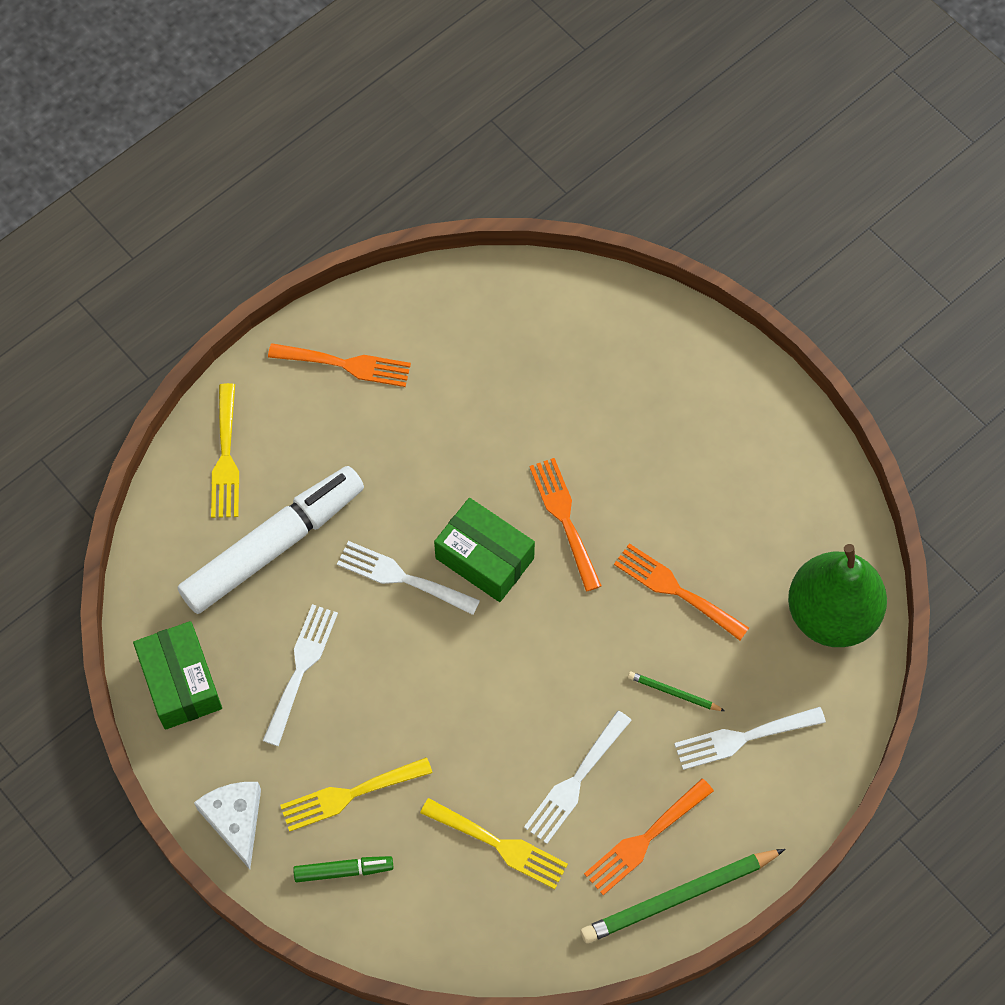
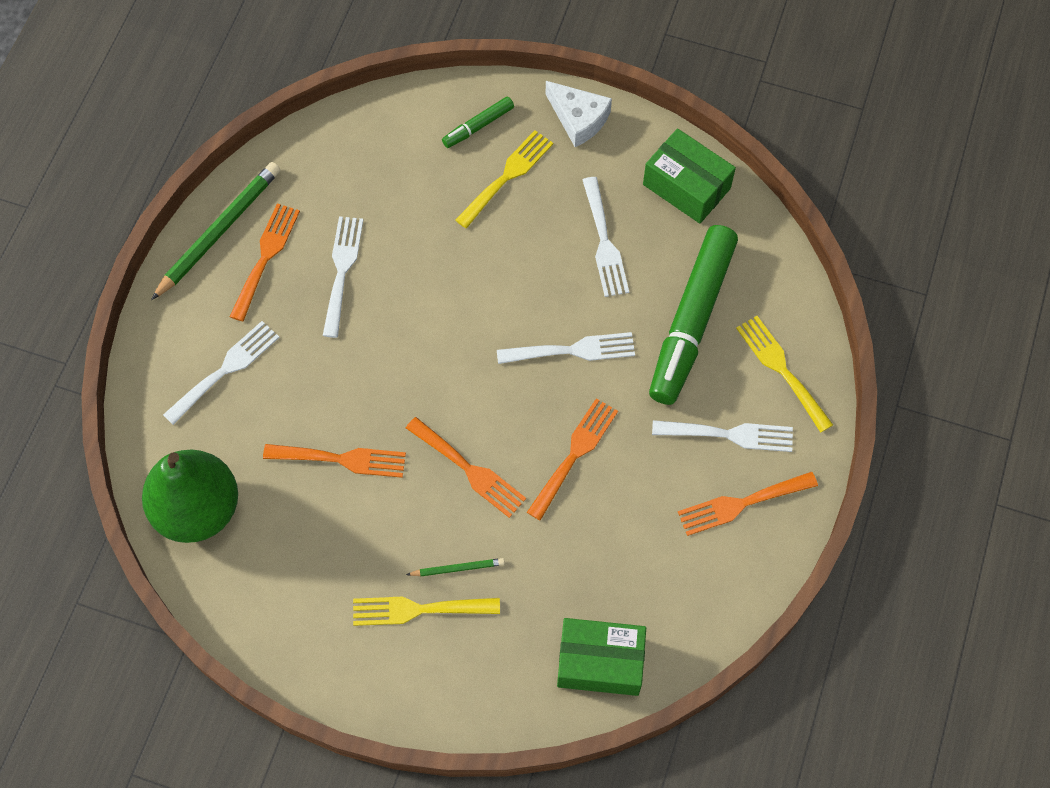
camera: 150 degrees right, 0 degrees up
white marker [178,466,364,614] -> green marker [649,225,738,405]
yellow fork [420,798,568,889] -> yellow fork moved to [353,597,500,626]
green box [434,498,535,602] -> green box moved to [557,618,646,696]
green pencil [628,672,725,711] -> green pencil moved to [406,558,505,576]
none -> orange fork [527,398,618,521]
none -> white fork [652,420,793,452]

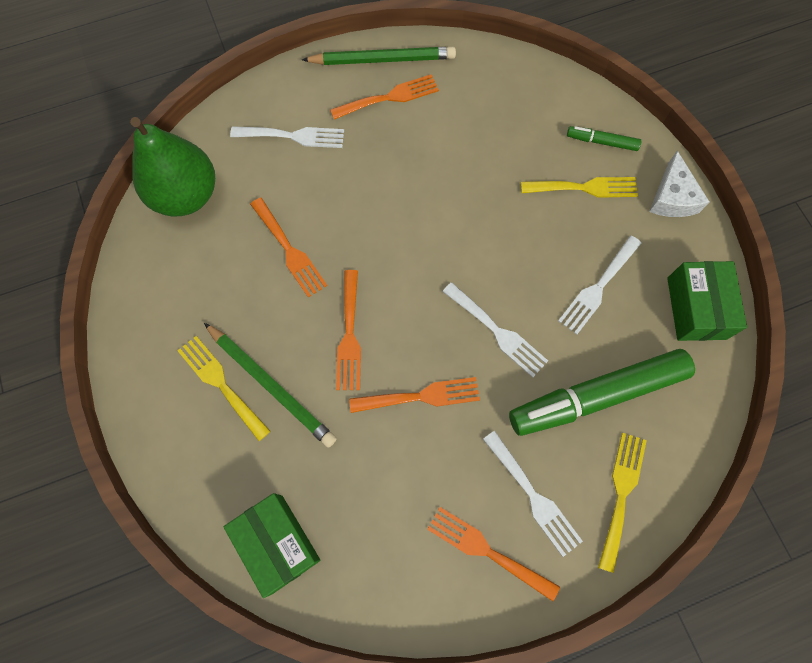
camera: 50 degrees right, 5 degrees up
white fork [323,216,363,338] -> none
green pencil [406,558,505,576] -> green pencil [204,323,337,447], size x2.09

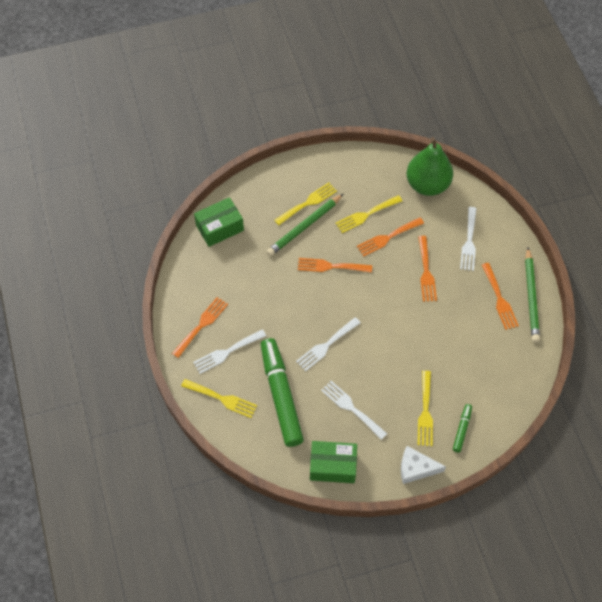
camera: 95 degrees right, 10 degrees down
orange fork [349,377,480,413] -> orange fork moved to [418,236,437,302]
none -> yellow fork [335,195,402,233]

